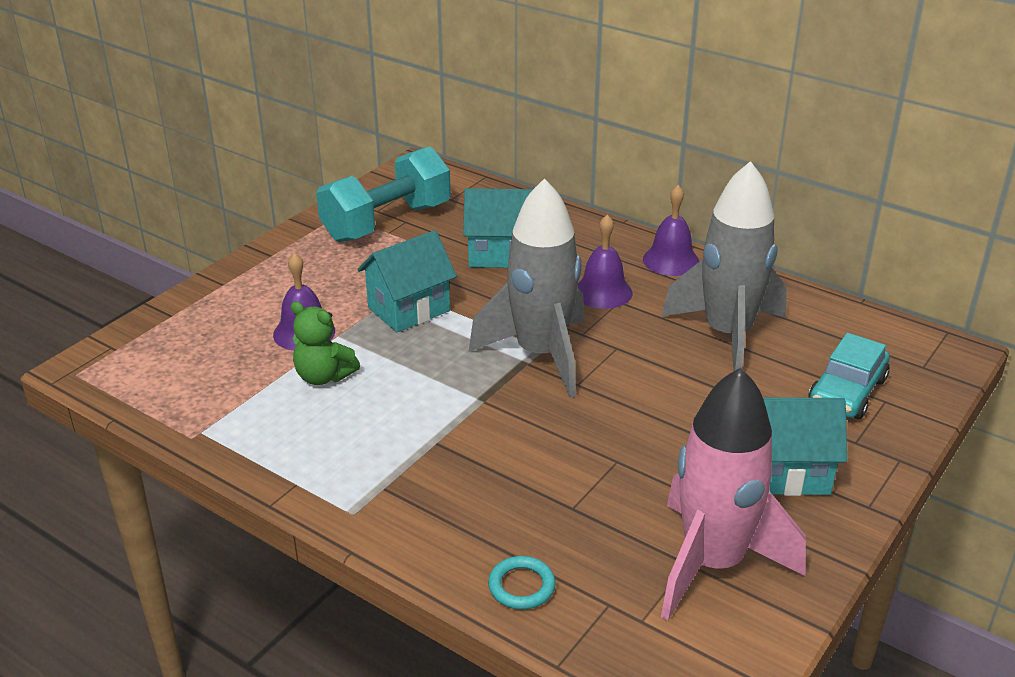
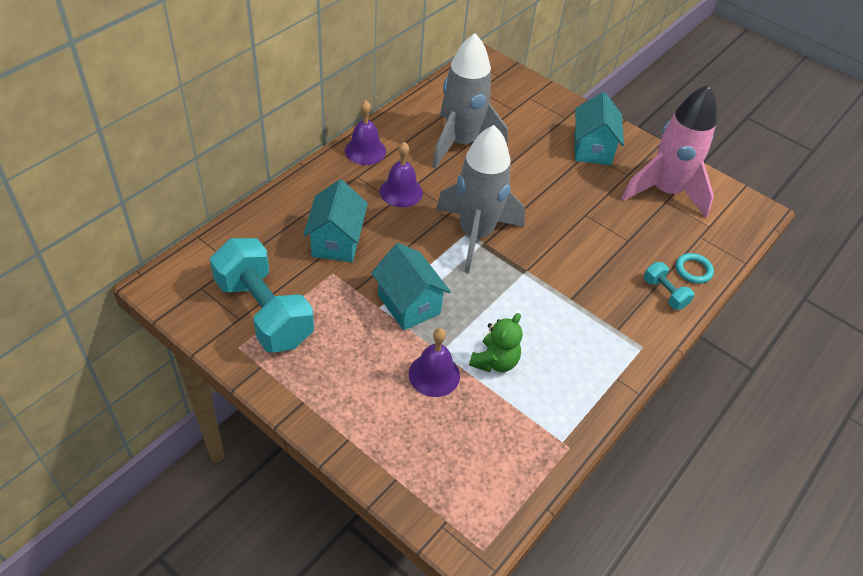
camera: 90 degrees left, 15 degrees up
turquoise car [808,333,890,419] -> none
none -> turquoise dumbbell [644,262,694,310]

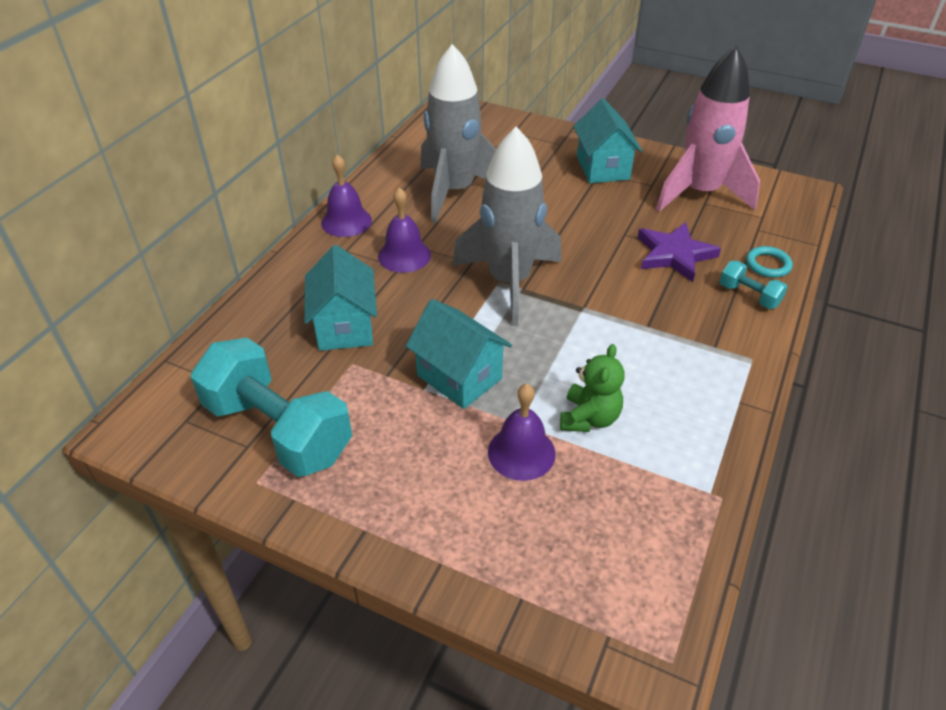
camera: 10 degrees left, 5 degrees down
none -> purple star [638,222,721,282]

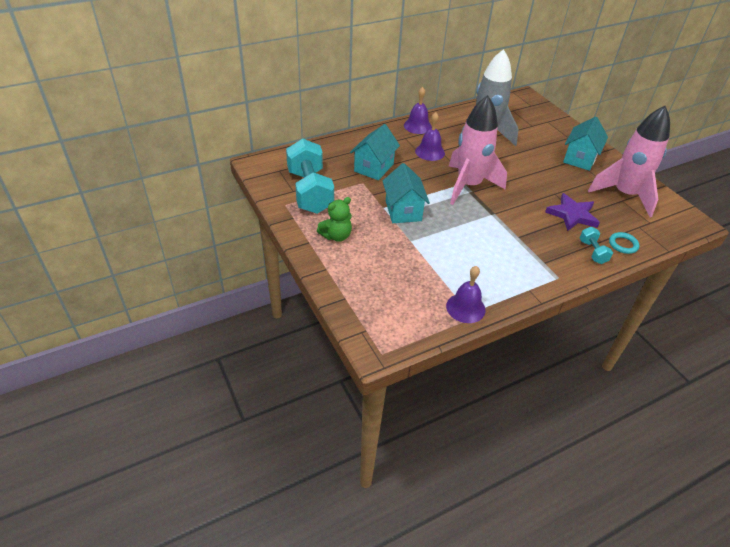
camera: 35 degrees right, 0 degrees up
grey rocket [452,127,562,326] -> pink rocket [449,95,507,205]
purple bell [488,384,556,481] -> purple bell moved to [446,266,486,323]
green teddy bear [560,344,625,432] -> green teddy bear moved to [317,197,352,242]

